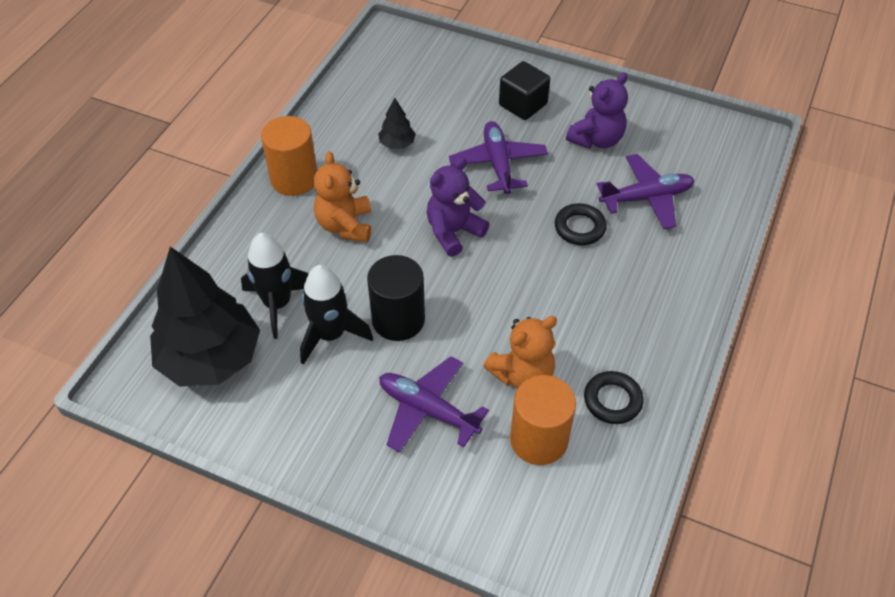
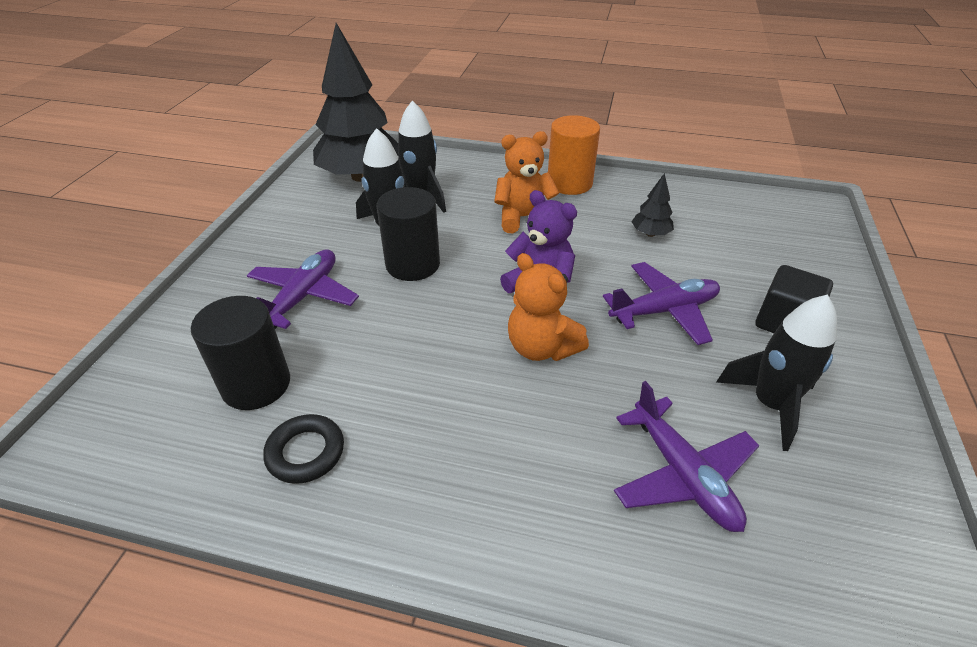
camera: 80 degrees right, 10 degrees down
orange teddy bear [484,316,557,389] -> orange teddy bear moved to [508,253,589,361]
orange cylinder [510,375,576,465] -> black cylinder [191,296,290,410]
black ring [555,203,607,245] -> none
purple teddy bear [566,72,628,149] -> black rocket [717,295,837,451]

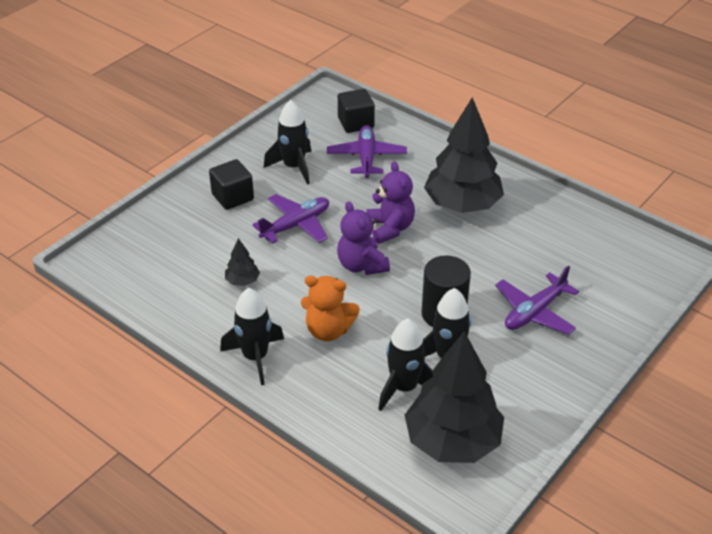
camera: 155 degrees left, 0 degrees up
black cylinder [191,296,290,410] -> none
black ring [263,414,344,484] -> none
orange teddy bear [508,253,589,361] -> purple teddy bear [366,161,415,244]
orange cylinder [548,115,600,195] -> black rocket [220,288,284,385]
purple plane [603,262,720,345] -> purple plane turned 135 degrees clockwise [252,194,329,243]
none -> black cube [338,89,375,133]
none -> black tree [424,97,504,213]

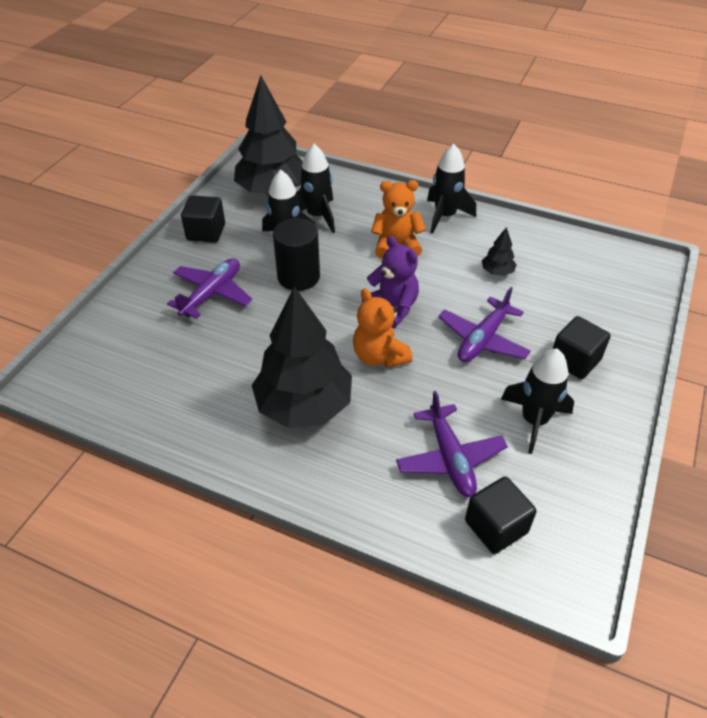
camera: 165 degrees right, 5 degrees up
purple teddy bear [366,161,415,244] -> orange teddy bear [353,288,413,368]
none -> black cube [181,195,225,243]

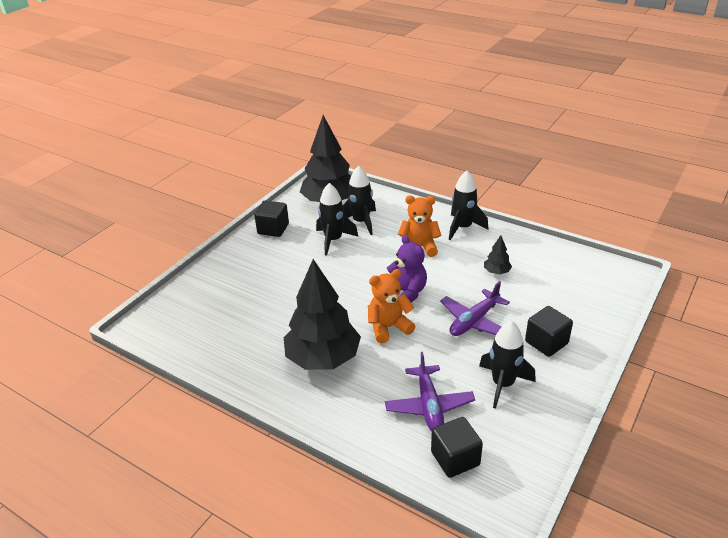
camera: 10 degrees right, 10 degrees down
purple plane [167,258,252,319] -> none
black cylinder [273,218,320,291] -> none
orange teddy bear [353,288,413,368] -> orange teddy bear turned 90 degrees clockwise [368,269,415,343]

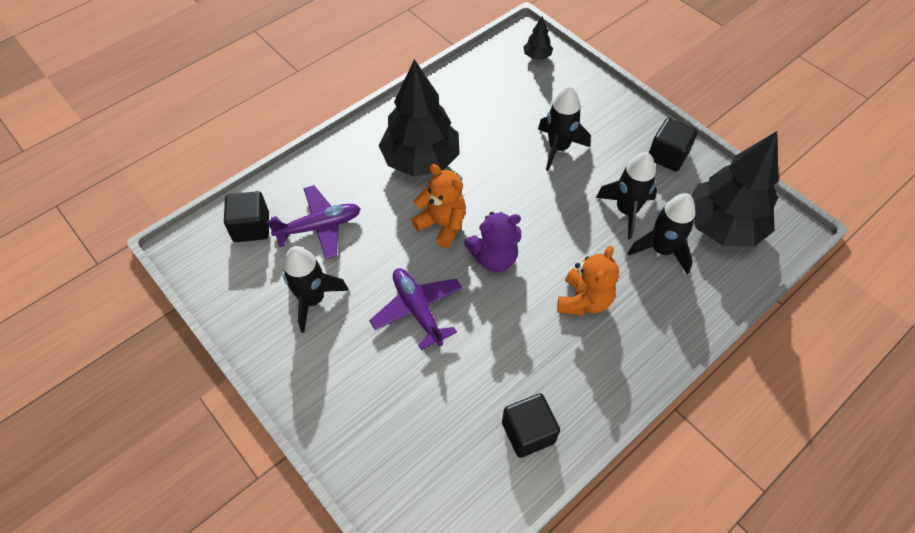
camera: 105 degrees right, 20 degrees up
orange teddy bear [368,269,415,343] -> orange teddy bear turned 45 degrees counterclockwise [411,164,466,248]
purple plane [385,352,475,431] -> purple plane turned 150 degrees clockwise [267,185,361,259]
black rocket [449,171,488,240] -> black rocket moved to [538,86,591,171]
black tree [484,235,512,274] -> black tree moved to [523,16,553,60]
black cube [525,306,573,357] -> black cube moved to [502,393,560,458]

